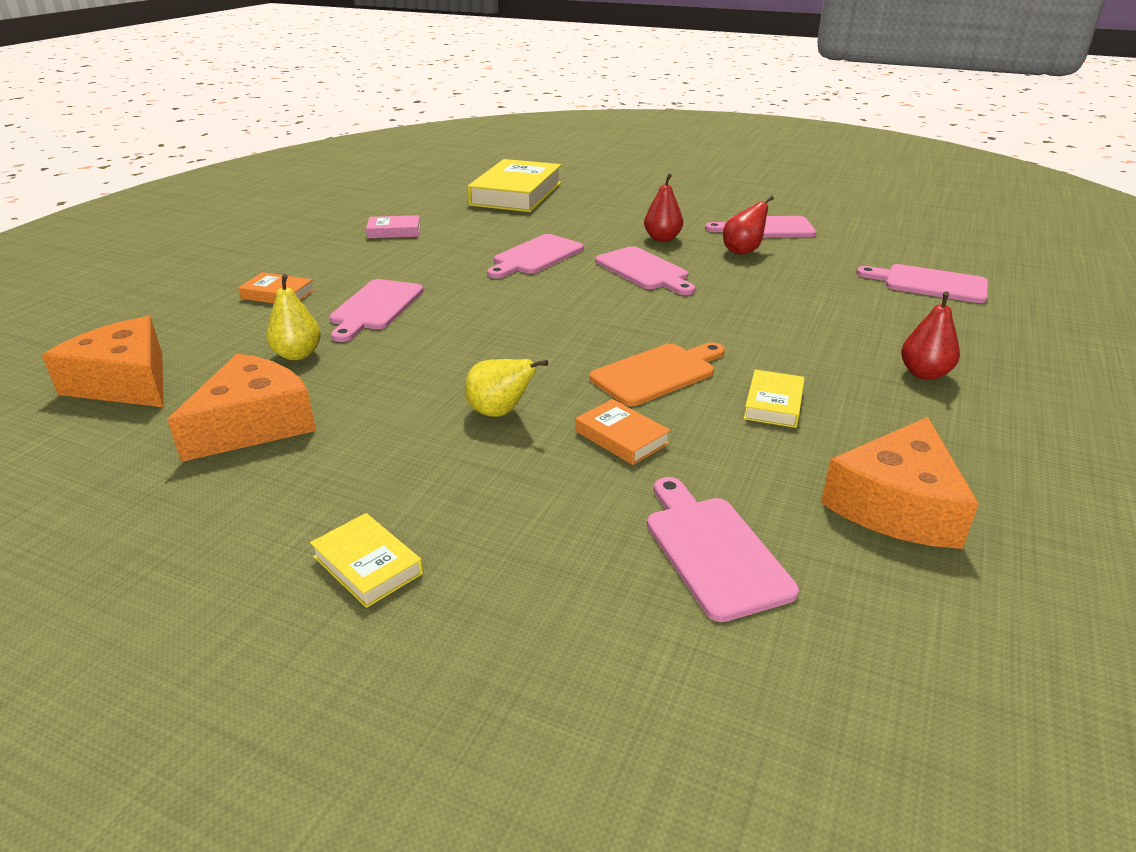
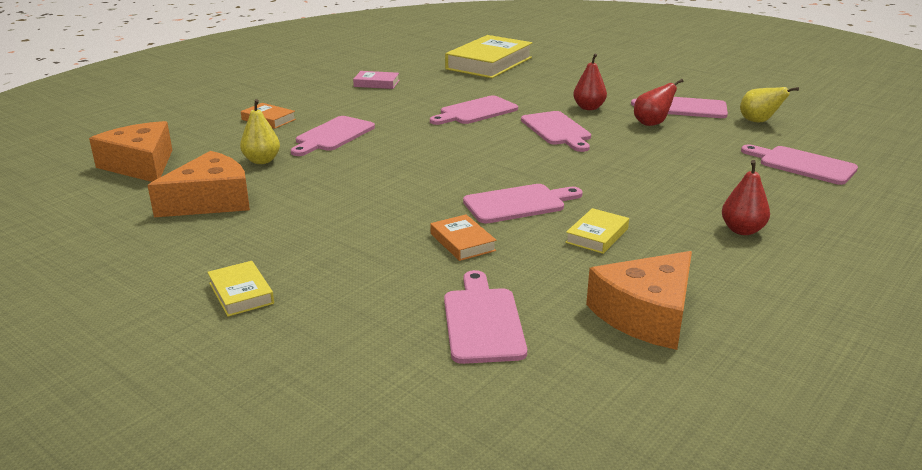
camera: 15 degrees right, 5 degrees down
yellow pear [465,359,548,417] -> yellow pear moved to [740,87,799,123]
orange cutting board [590,342,725,406] -> pink cutting board [463,184,583,223]

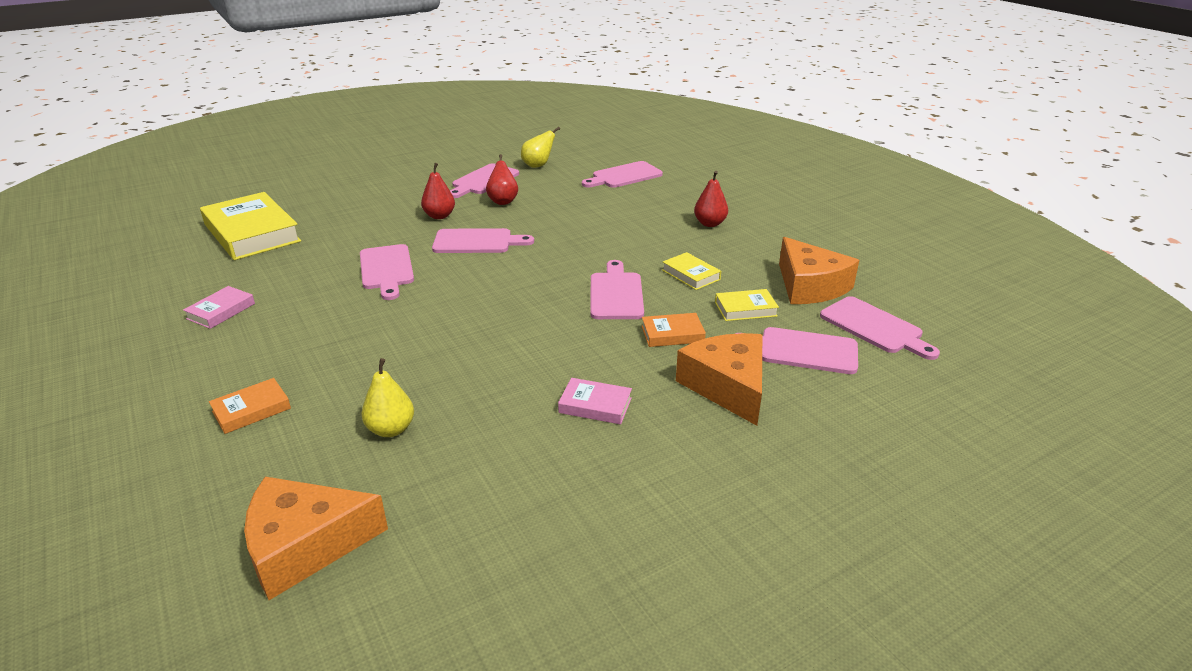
camera: 70 degrees left, 5 degrees up
orange cheese [147,151,250,217] -> orange cheese moved to [676,333,762,426]
yellow book [207,261,274,317] -> yellow book moved to [715,289,779,321]
pink cutting board [291,116,375,156] -> pink cutting board moved to [820,296,940,360]
none -> pink book [558,378,632,424]

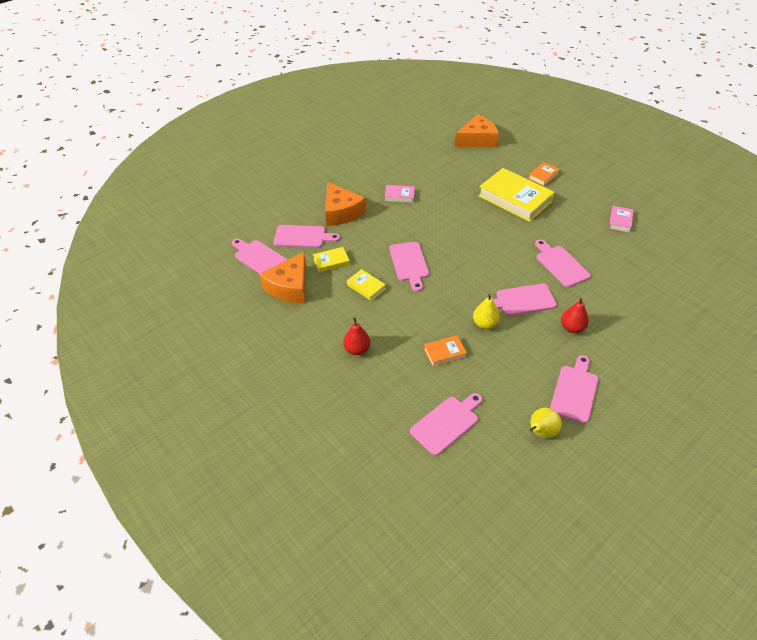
camera: 170 degrees right, 15 degrees up
yellow book [200,192,301,260] -> yellow book moved to [478,168,555,222]
yellow pear [361,358,414,437] -> yellow pear moved to [473,294,500,329]
red pear [486,154,518,205] -> none
orange book [642,313,706,347] -> orange book moved to [424,335,467,367]
orange cheese [779,237,859,304] -> orange cheese turned 120 degrees counterclockwise [259,252,306,303]

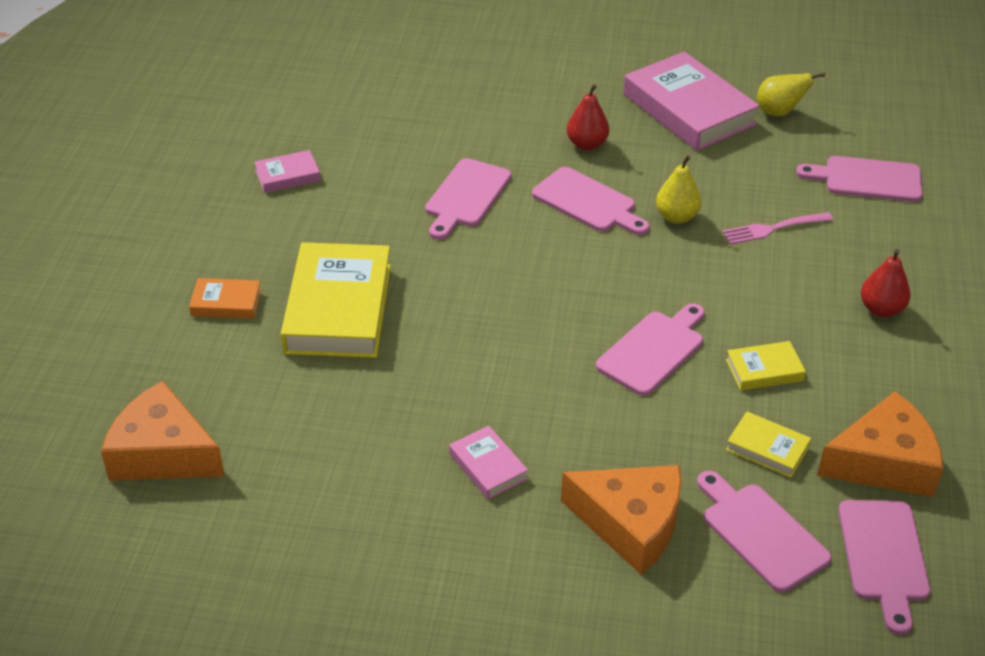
camera: 130 degrees left, 5 degrees down
orange cheese [325,182,366,226] -> orange cheese turned 90 degrees clockwise [561,465,682,575]
yellow book [347,269,386,301] -> yellow book turned 75 degrees clockwise [726,341,806,391]
orange book [424,335,467,367] -> pink fork [722,212,833,245]
pink cutting board [550,355,599,423] -> pink book [624,52,760,151]

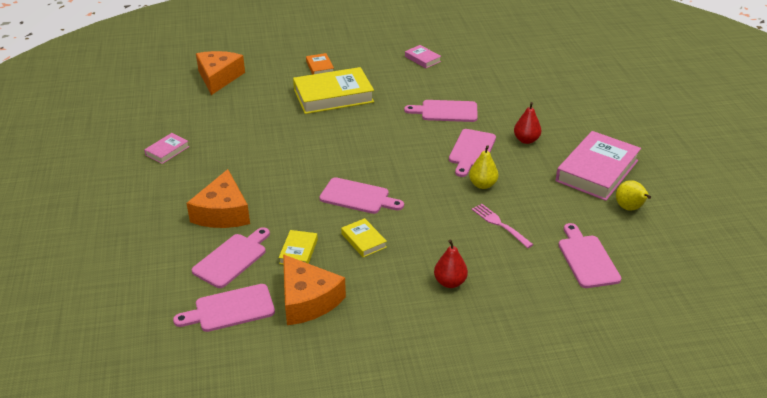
camera: 70 degrees right, 5 degrees down
pink book [449,426,528,499] -> pink book moved to [144,133,189,164]

